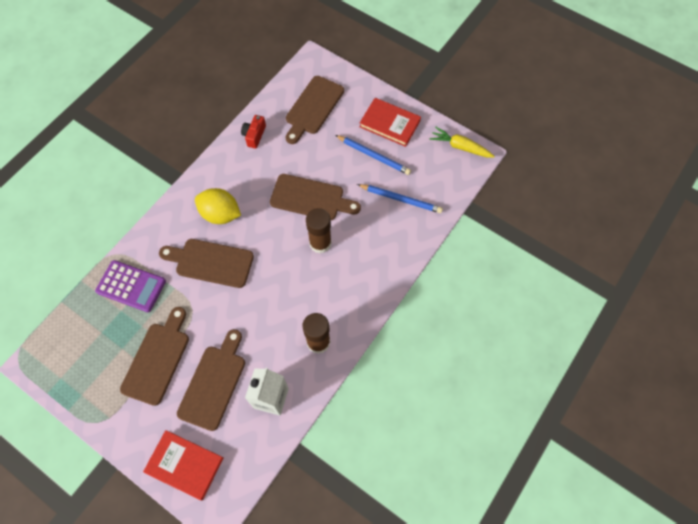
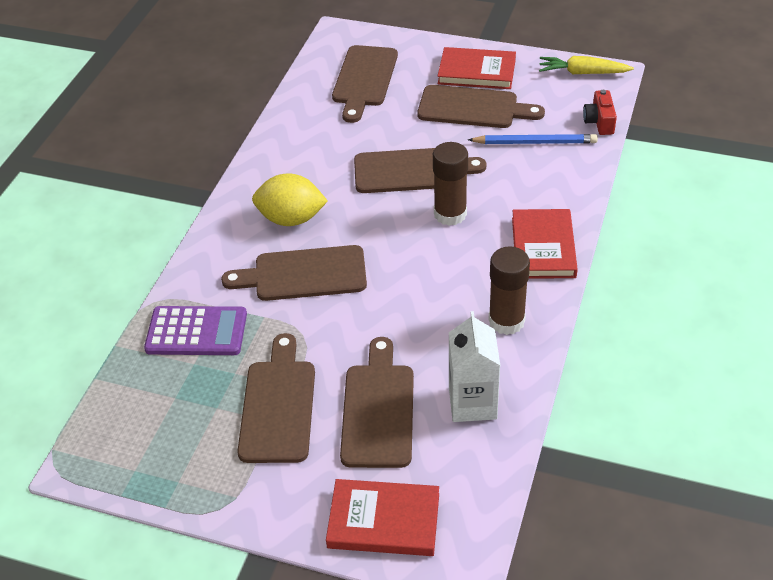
camera: 15 degrees left, 20 degrees down
red camera [241,115,266,149] -> red camera moved to [583,90,617,135]
blue pencil [335,135,411,175] -> brown cutting board [417,85,545,128]
none -> red book [512,209,578,279]

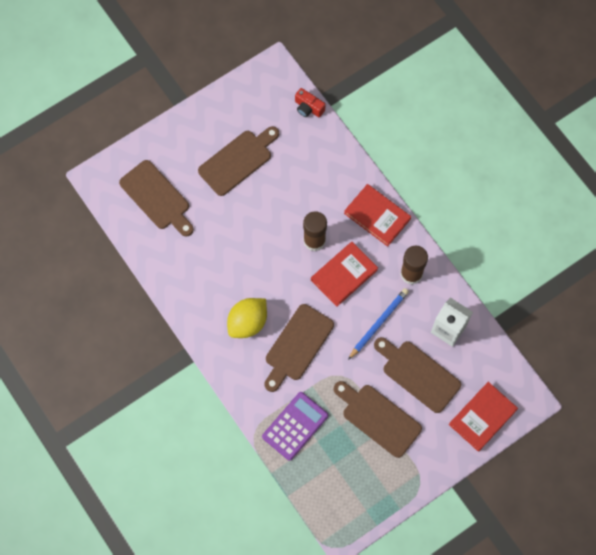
camera: 55 degrees left, 25 degrees up
brown cutting board [354,148,486,193] -> none
red book [438,47,516,89] -> red book moved to [311,242,378,307]
blue pencil [468,134,598,144] -> blue pencil moved to [348,288,409,360]
yellow carrot [539,56,634,74] -> none

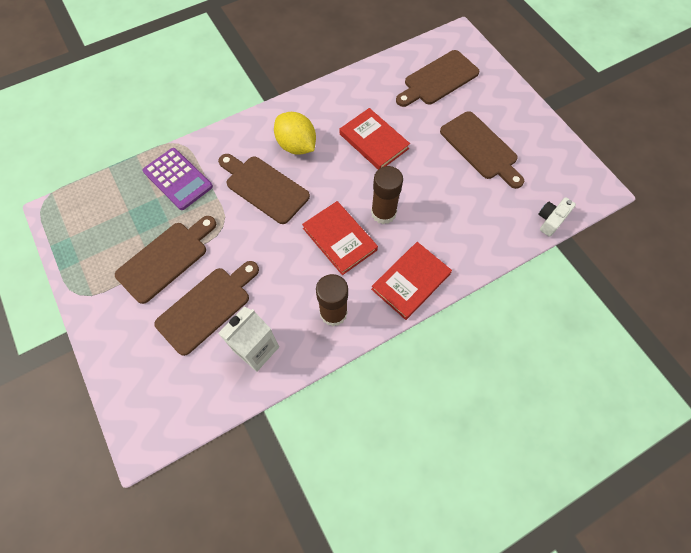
camera: 95 degrees right, 5 degrees down
red camera [295,88,325,117] -> white camera [538,197,576,237]
blue pencil [348,288,409,360] -> none
red book [449,382,518,452] -> red book moved to [340,108,410,170]

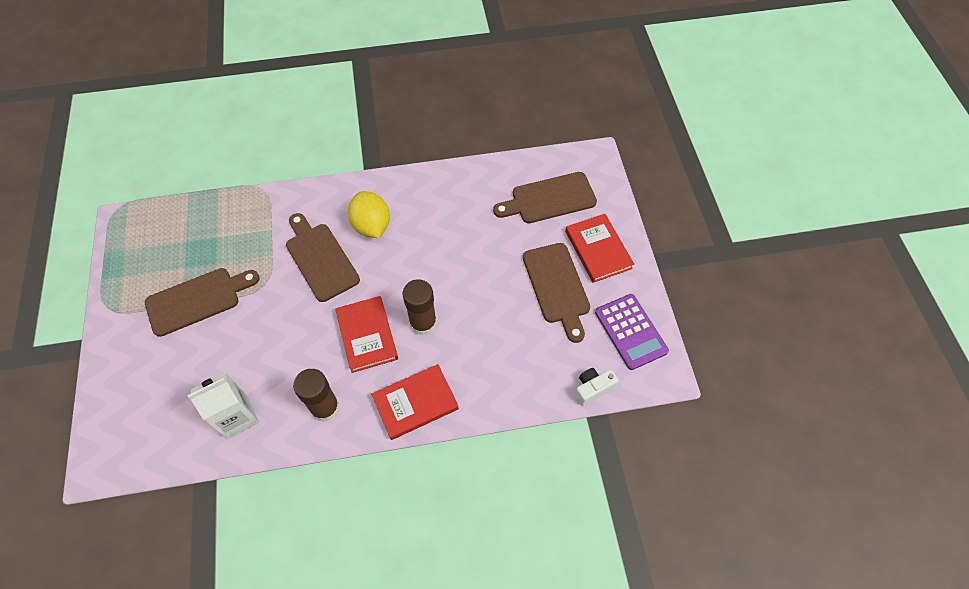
camera: 20 degrees right, 5 degrees down
purple calculator [143,148,213,210] -> purple calculator moved to [595,294,669,370]
brown cutting board [154,261,259,356] -> none
red book [340,108,410,170] -> red book moved to [565,214,634,283]

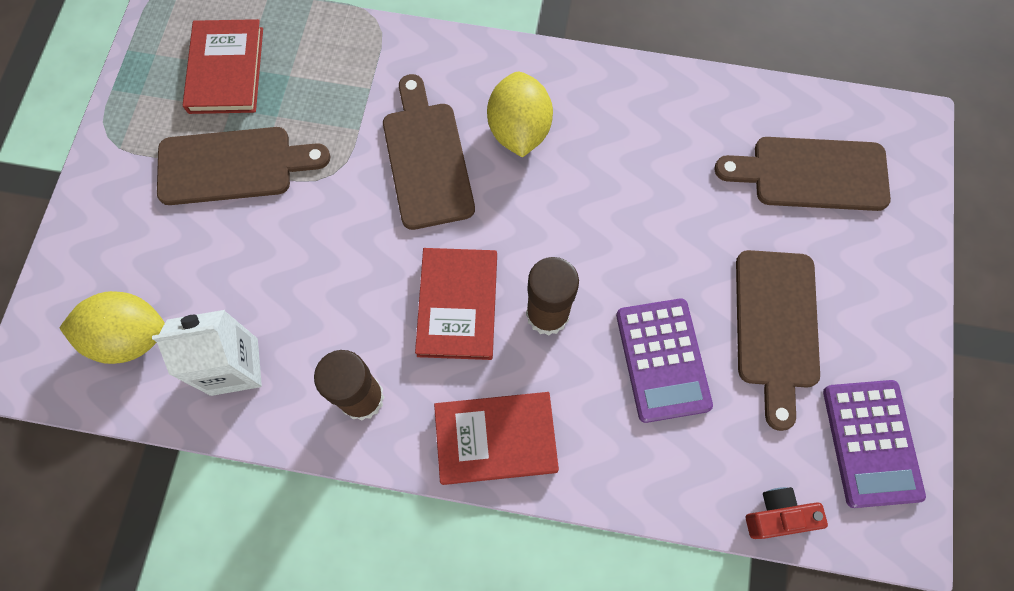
camera: 20 degrees right, 10 degrees up
red book [565,214,634,283] -> red book moved to [183,19,263,114]
white camera [575,368,619,406] -> red camera [746,487,828,539]
none -> yellow lemon [60,291,165,364]
none -> purple calculator [616,298,713,423]

